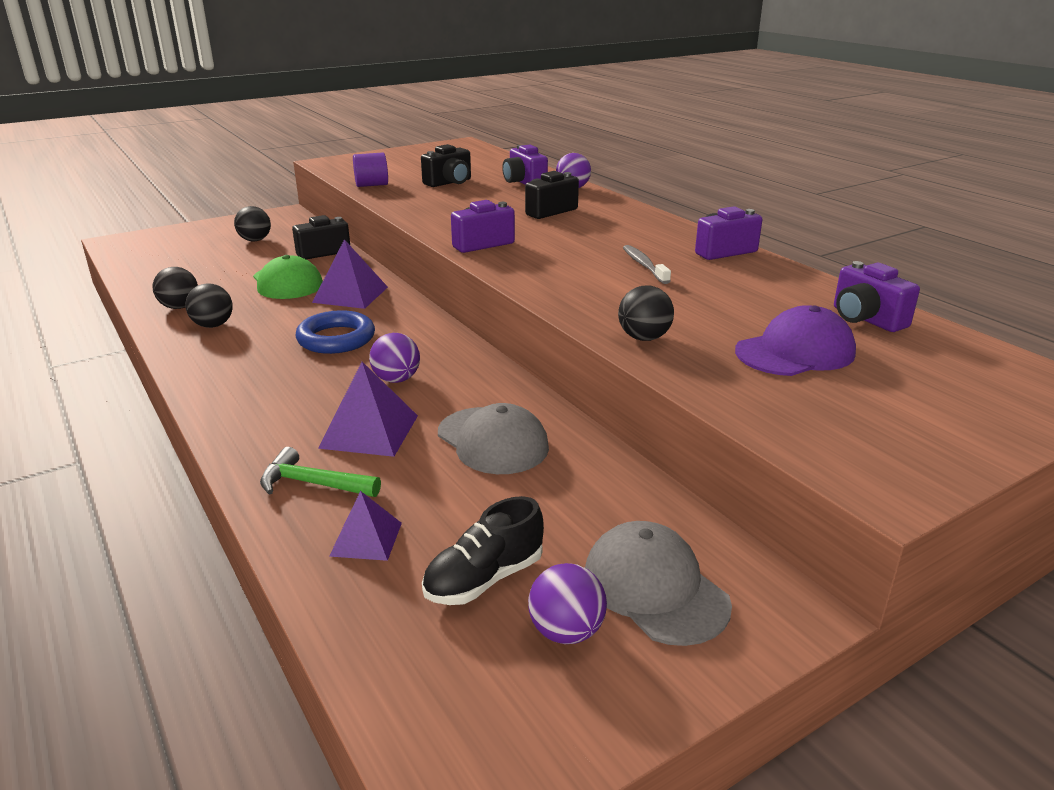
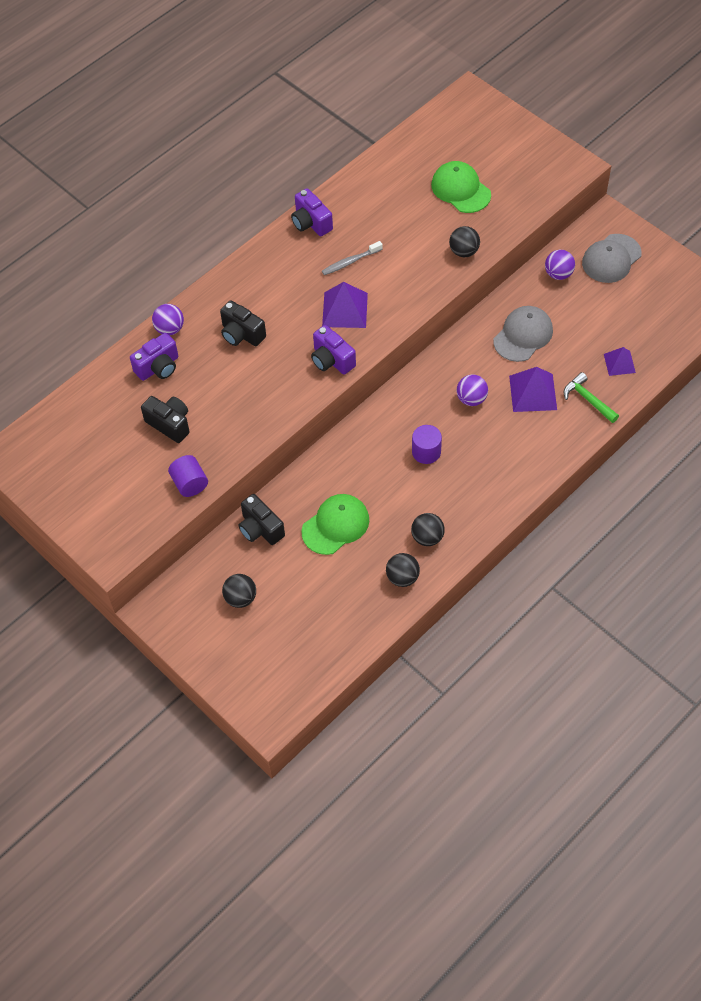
camera: 100 degrees left, 30 degrees up
green hammer [260,447,381,497] -> green hammer turned 135 degrees clockwise [564,372,619,423]
blue ring [295,310,375,354] -> purple cylinder [412,425,442,464]
purple pyramid [312,239,388,309] -> purple pyramid moved to [322,282,368,328]
black shoe [422,496,544,605] -> none
purple ball [528,563,607,644] -> purple ball moved to [545,250,575,280]
purple cap [735,305,856,376] -> green cap [431,161,491,213]
purple camera [834,261,920,332] -> none

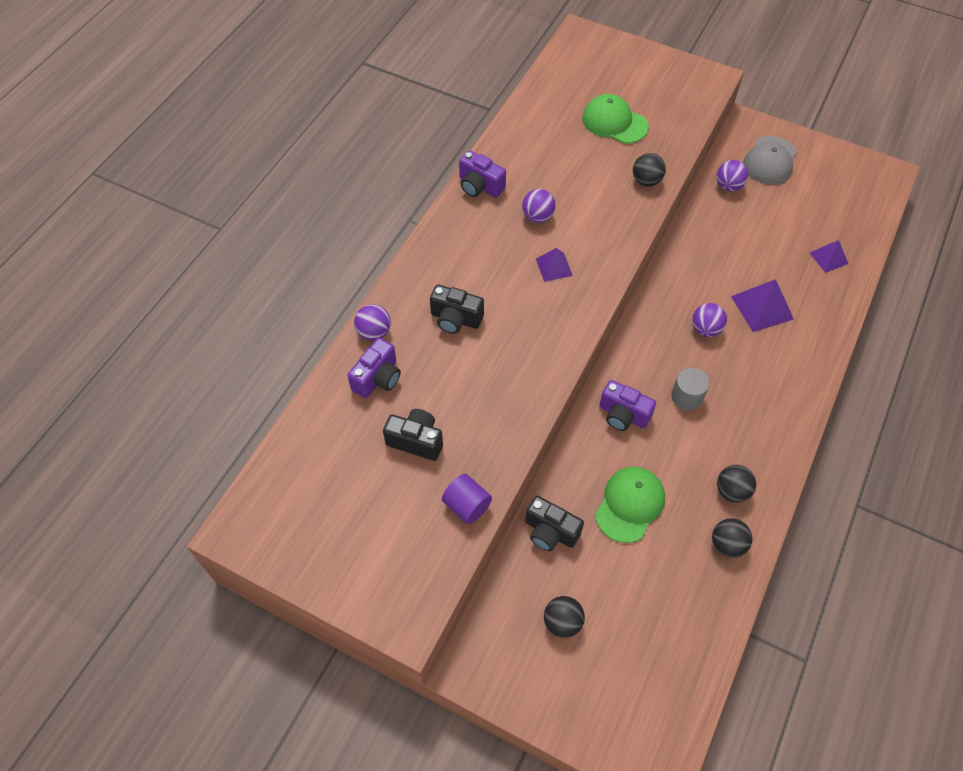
camera: 20 degrees left, 0 degrees up
purple camera [311,325,356,375] -> purple camera moved to [599,380,656,431]
grey toothbrush [322,241,383,275] -> purple ball [522,189,555,223]
purple pyramid [322,282,368,328] -> purple pyramid [536,248,573,282], size x0.62
purple cylinder [412,425,442,464] -> grey cylinder [671,368,710,410]
grey cap [493,306,553,362] -> none
green hammer [564,372,619,423] -> none

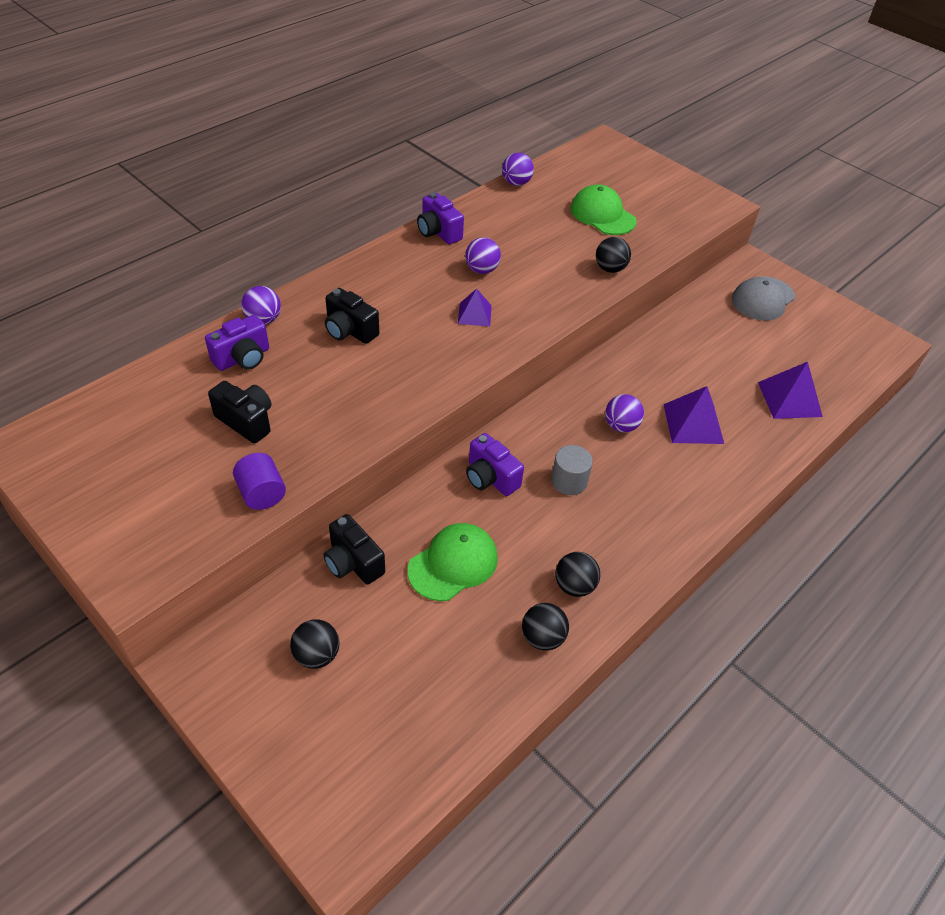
camera: 15 degrees right, 10 degrees down
purple ball [716,160,748,191] -> purple ball moved to [502,152,534,186]
purple pyramid [810,240,848,273] -> purple pyramid [758,362,823,419], size x1.60

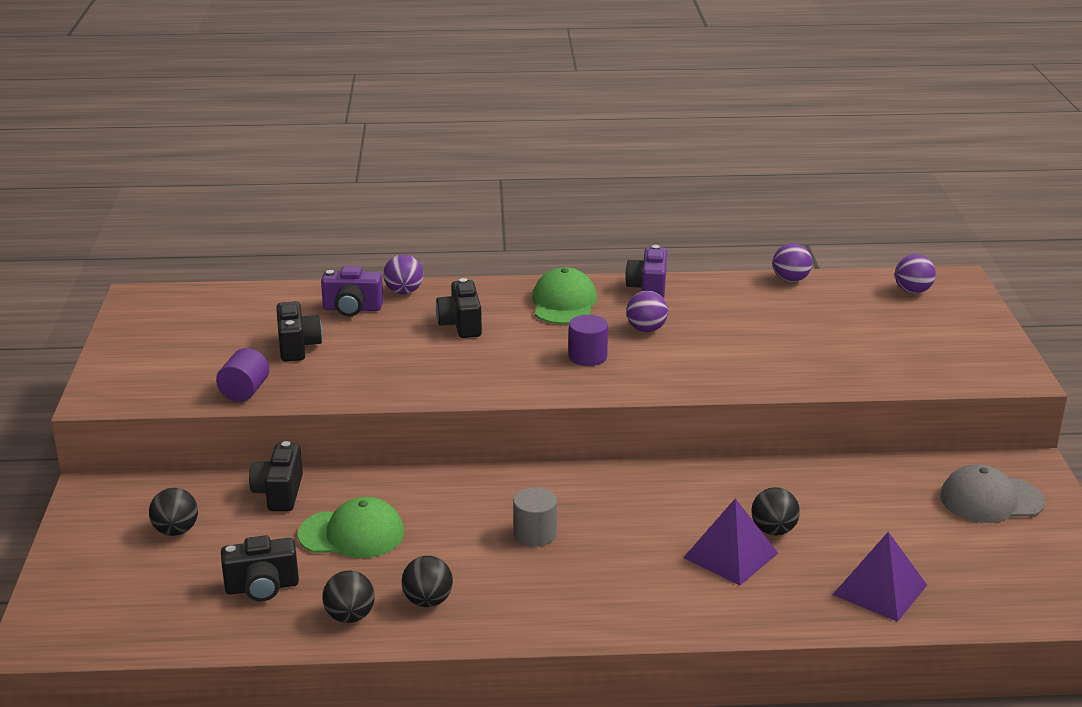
camera: 45 degrees right, 20 degrees down
purple pyramid [458,289,492,327] -> purple cylinder [568,315,608,366]
purple camera [466,433,524,496] -> none
green cap [571,184,637,235] -> green cap moved to [532,267,597,324]
black ball [596,237,631,273] -> black ball moved to [751,487,800,536]
purple ball [605,394,644,433] -> purple ball moved to [895,254,936,294]
none -> black camera [221,535,299,601]

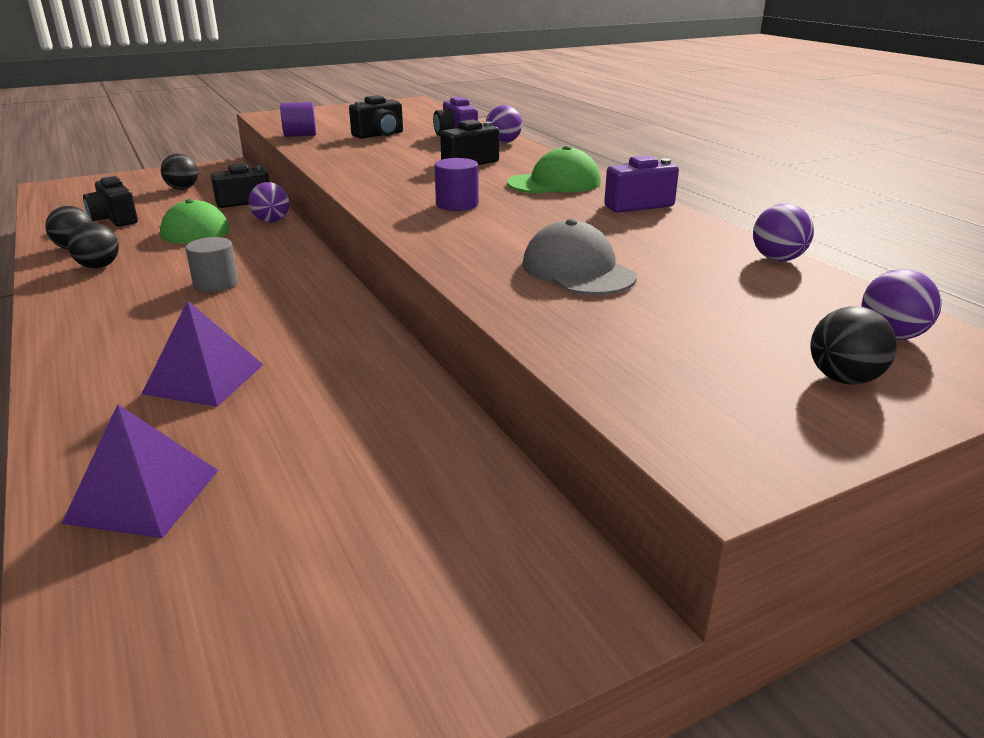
camera: 65 degrees right, 0 degrees up
purple ball [626,291,668,332] -> purple ball moved to [249,182,289,222]
black ball [751,487,800,536] -> black ball moved to [811,306,897,385]
grey cap [940,464,1045,523] -> grey cap moved to [522,219,637,295]

